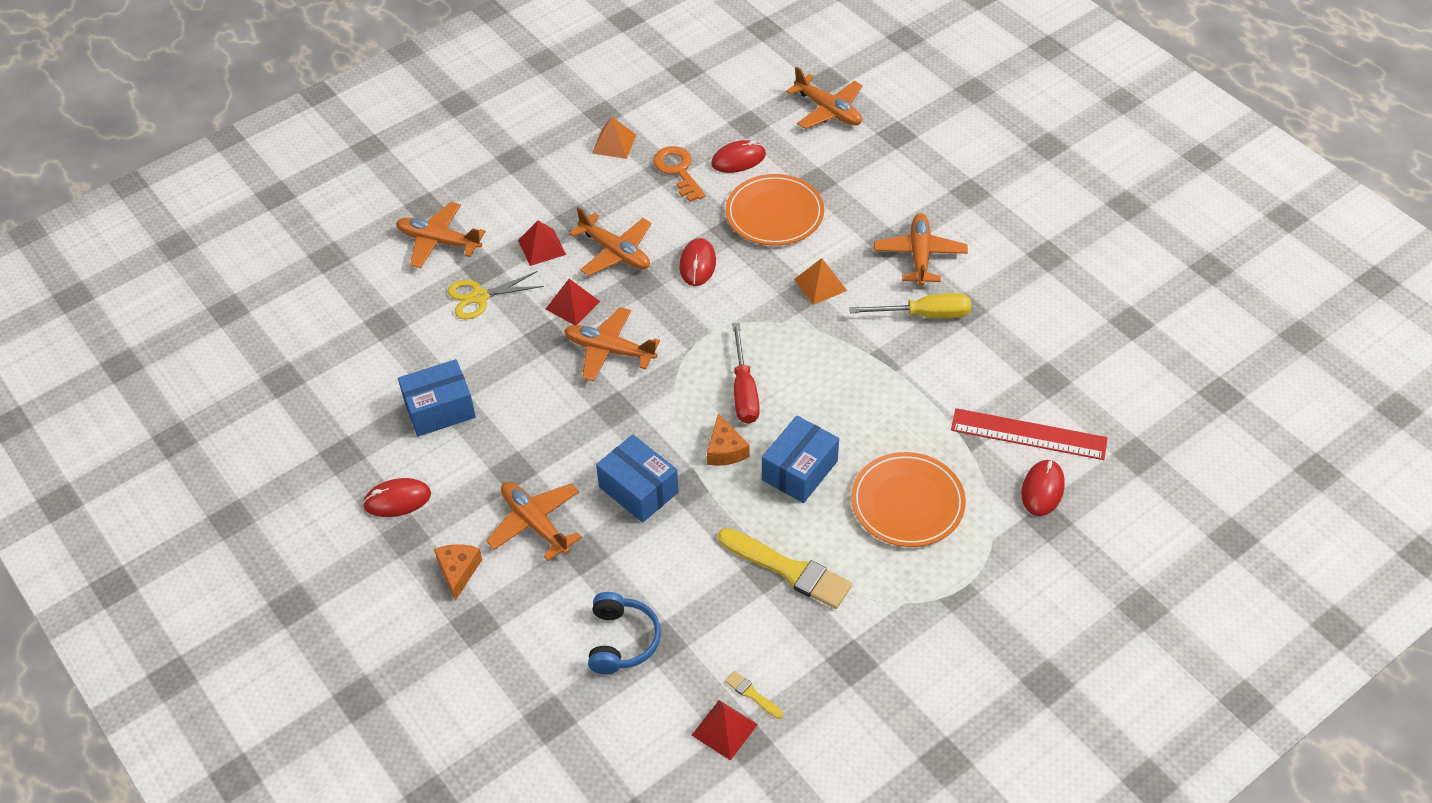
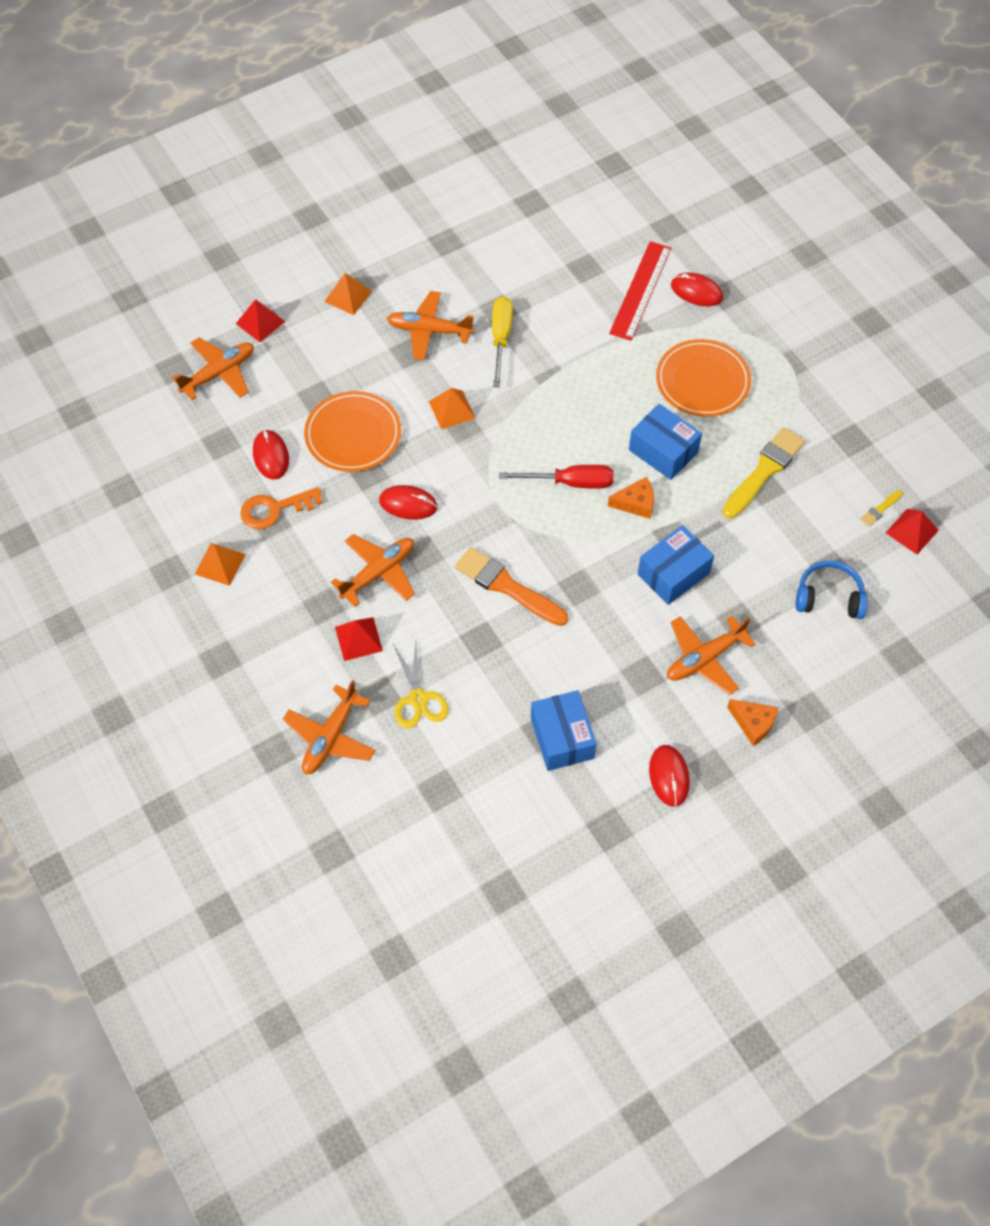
camera: 85 degrees left, 10 degrees up
orange cheese [434,544,482,601] -> orange cheese turned 150 degrees counterclockwise [727,699,778,746]
red pyramid [546,279,600,325] -> red pyramid moved to [236,299,285,342]
orange plane [564,307,660,381] -> orange brush [455,547,568,626]
none -> orange pyramid [324,273,372,315]

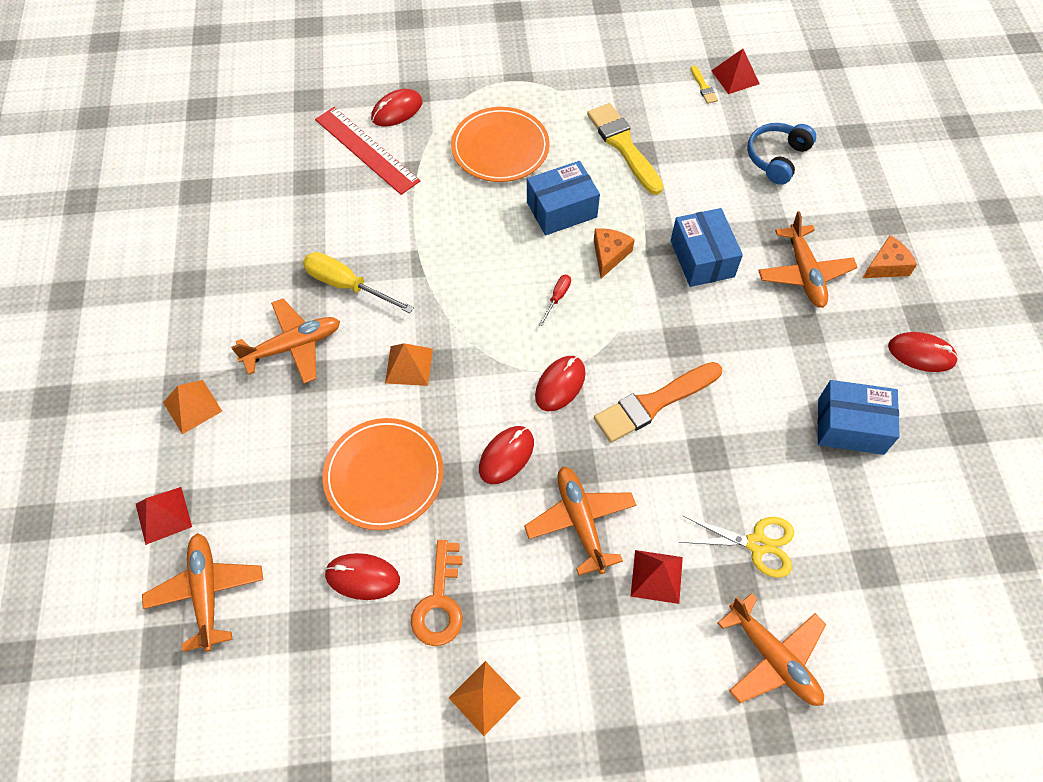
camera: 65 degrees left, 0 degrees up
orange plane [387,291,474,360] -> orange plane turned 150 degrees counterclockwise [231,299,340,384]
red screwdriver [499,465,613,489] -> red screwdriver [539,275,571,326], size x0.51
none -> red mouse [535,356,586,411]

